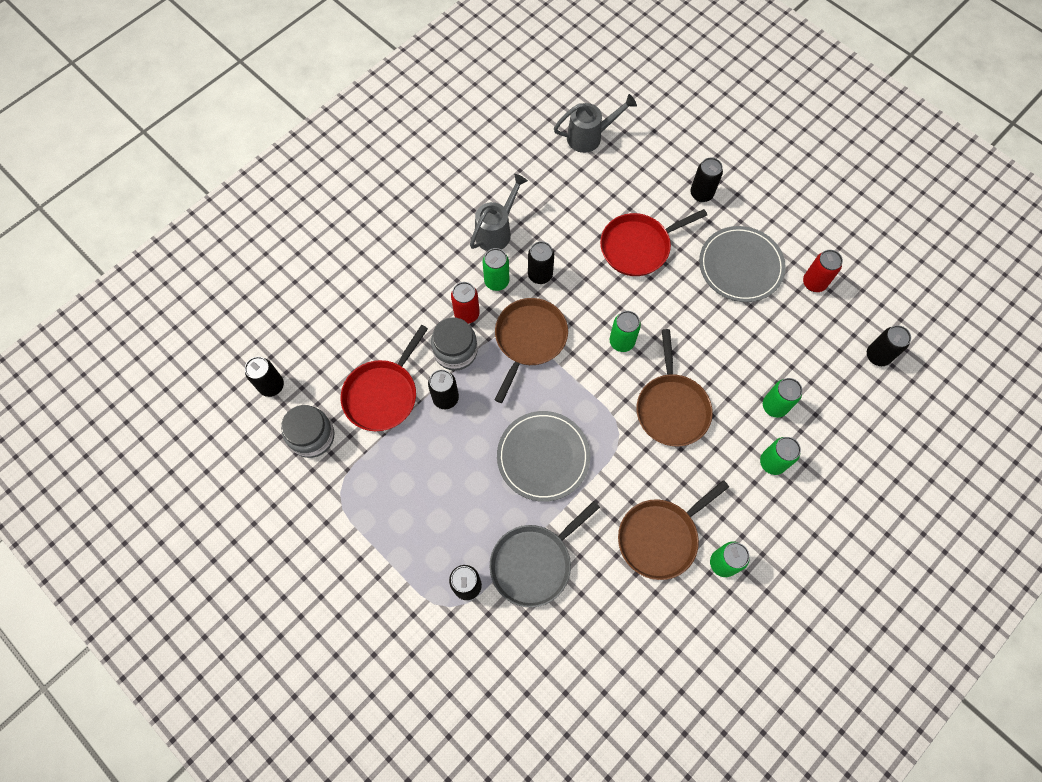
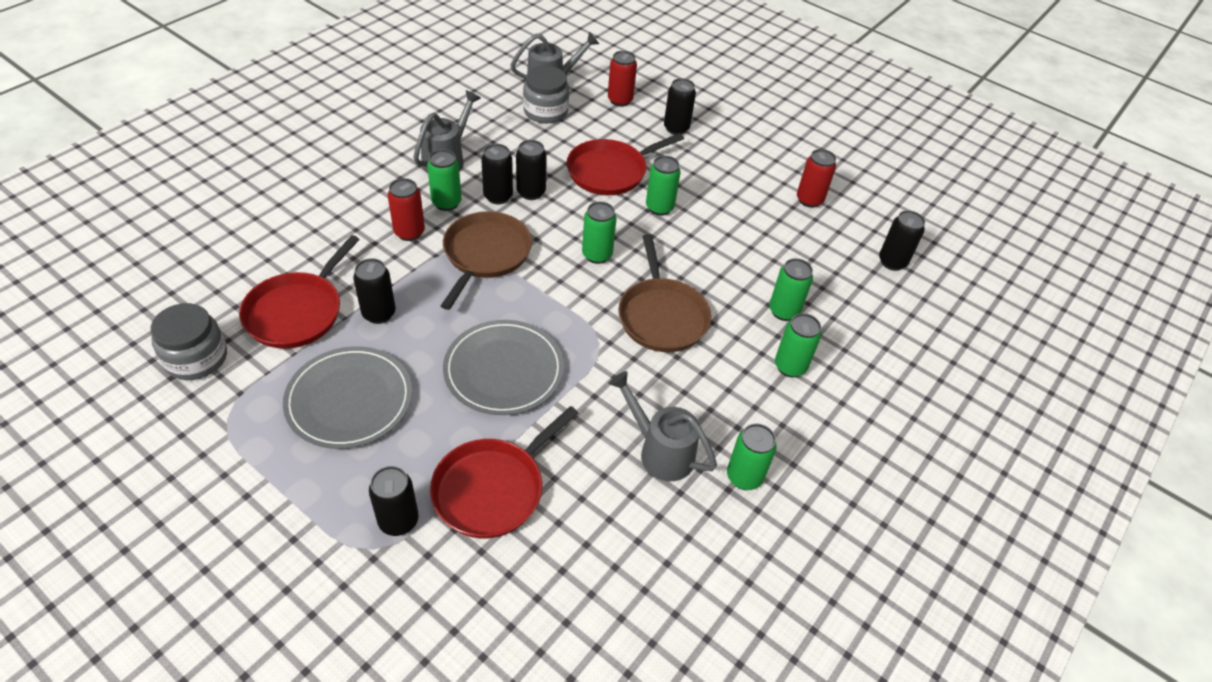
camera: 10 degrees left, 20 degrees down
black can [245,357,284,397] -> black can moved to [516,140,547,200]
grey jar [431,317,478,371] -> grey jar moved to [523,66,569,123]
grey pan [490,501,600,607] -> red pan [430,406,578,538]
brown pan [618,480,729,580] -> grey watering can [608,371,717,481]
grey plate [699,226,786,302] -> grey plate moved to [283,346,412,449]
none -> red can [608,51,637,107]
none -> green can [646,156,681,216]

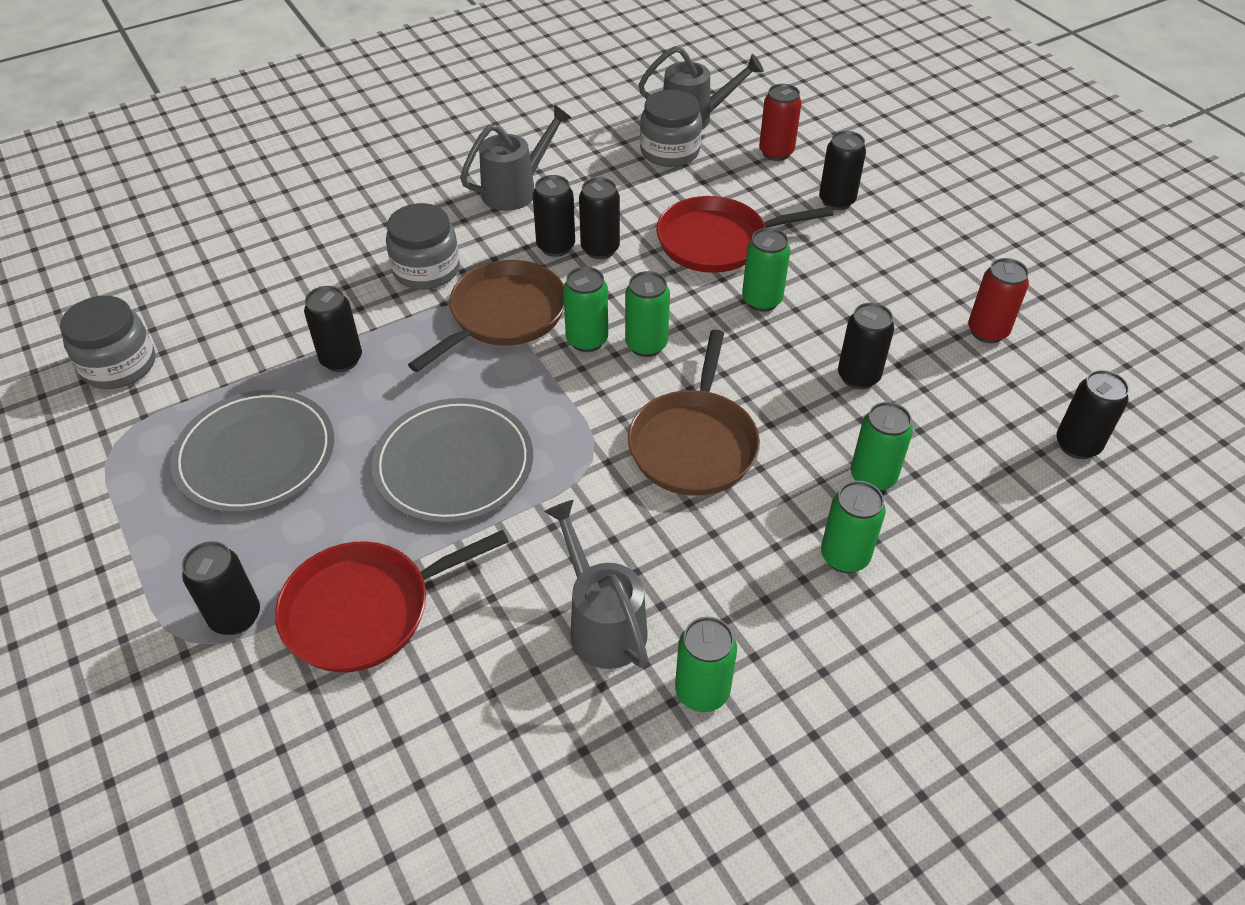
camera: 25 degrees right, 0 degrees up
red pan [239,235,360,349] -> none
red can [387,178,425,241] -> grey jar [386,203,460,290]
green can [427,149,461,211] -> green can moved to [563,267,608,352]
none -> black can [838,302,894,390]

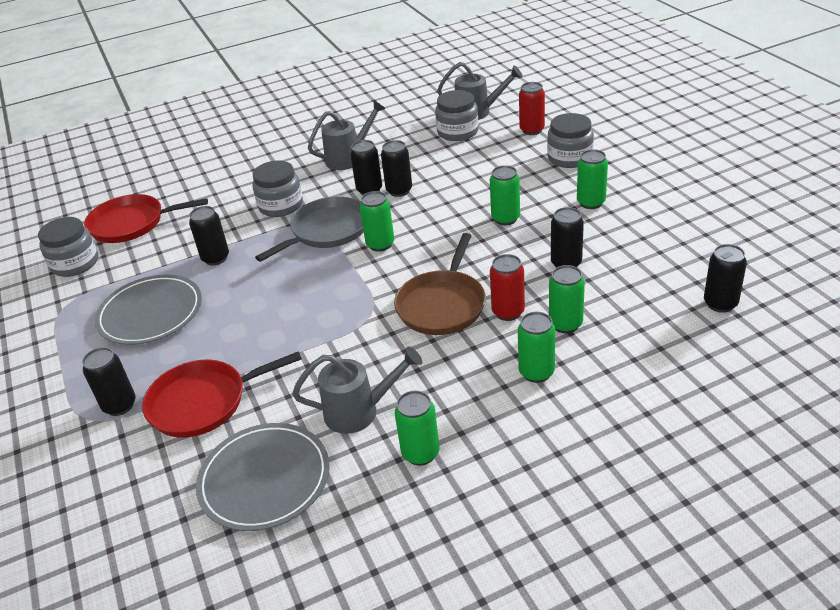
camera: 10 degrees right, 10 degrees down
grey plate [371,398,533,523] -> grey plate moved to [196,423,329,531]
brown pan [408,260,564,372] -> grey pan [255,197,364,262]
grey watering can [544,500,648,669] -> grey watering can turned 105 degrees clockwise [292,346,422,434]
green can [625,271,670,357] -> green can moved to [577,149,608,209]
red pan [656,196,833,273] -> red pan moved to [84,194,208,243]
black can [819,131,866,210] -> grey jar [547,113,594,168]
red can [968,258,1029,343] -> red can moved to [490,254,525,321]

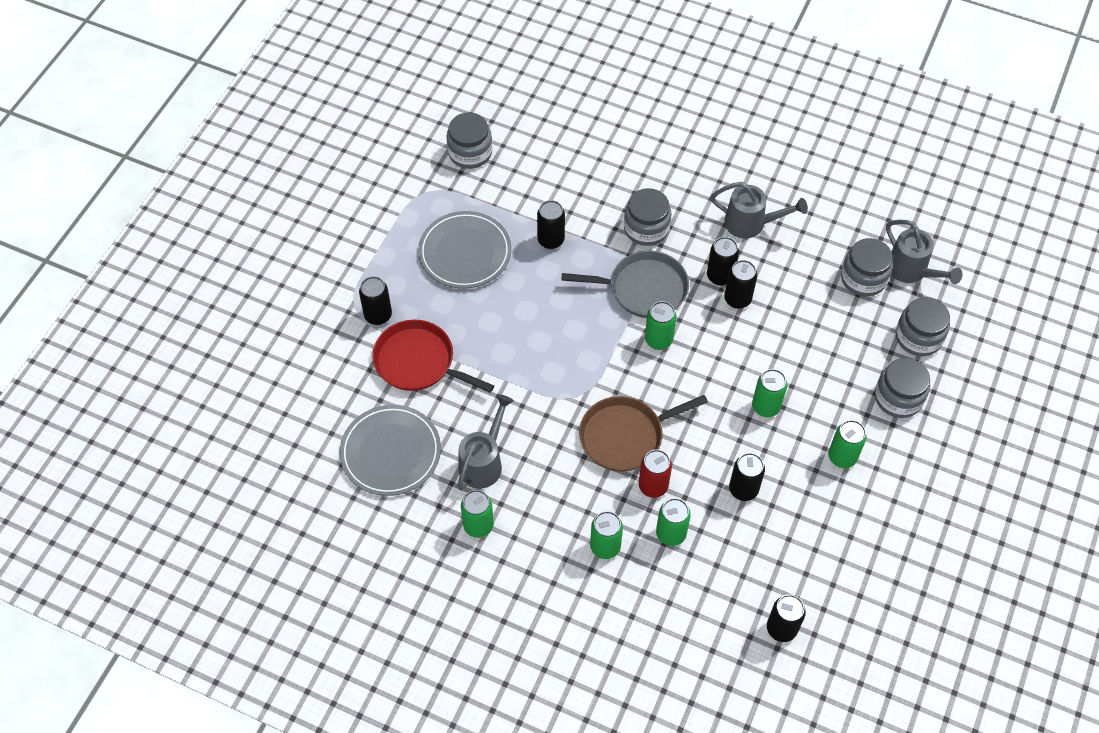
camera: 45 degrees right, 20 degrees up
red pan [84,194,208,243] -> none
grey watering can [292,346,422,434] -> grey watering can turned 105 degrees counterclockwise [457,394,514,491]
red can [519,82,545,135] -> grey jar [896,297,950,356]

